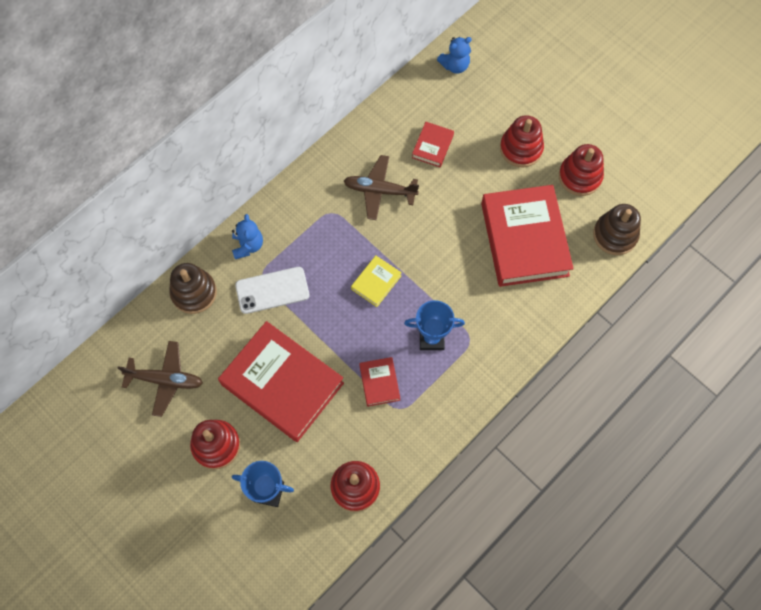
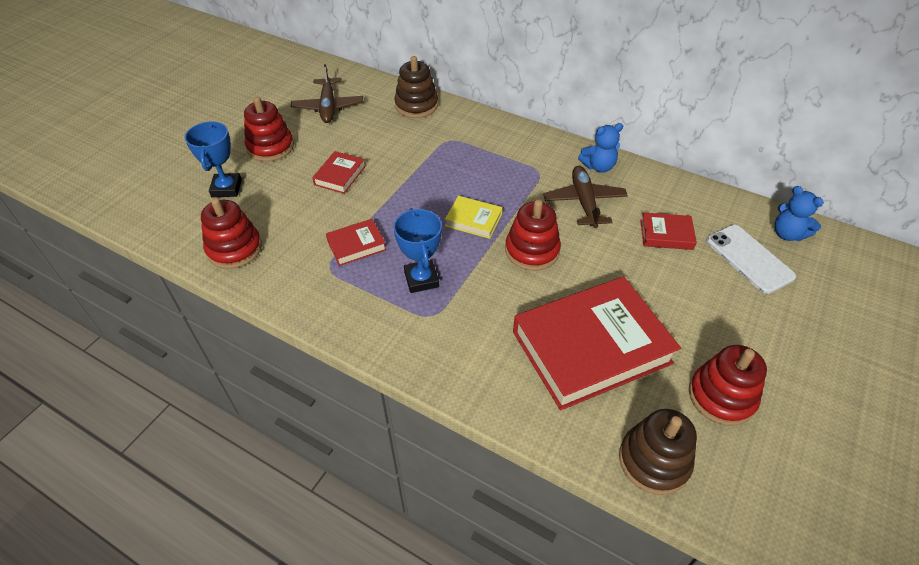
camera: 75 degrees right, 20 degrees down
red book [218,321,344,442] -> red book [312,151,366,194], size x0.44
blue teddy bear [232,214,263,259] -> blue teddy bear moved to [578,123,623,173]
white phone [235,267,310,314] -> white phone moved to [706,225,796,294]
red stacking toy [500,115,544,167] -> red stacking toy moved to [505,200,561,271]

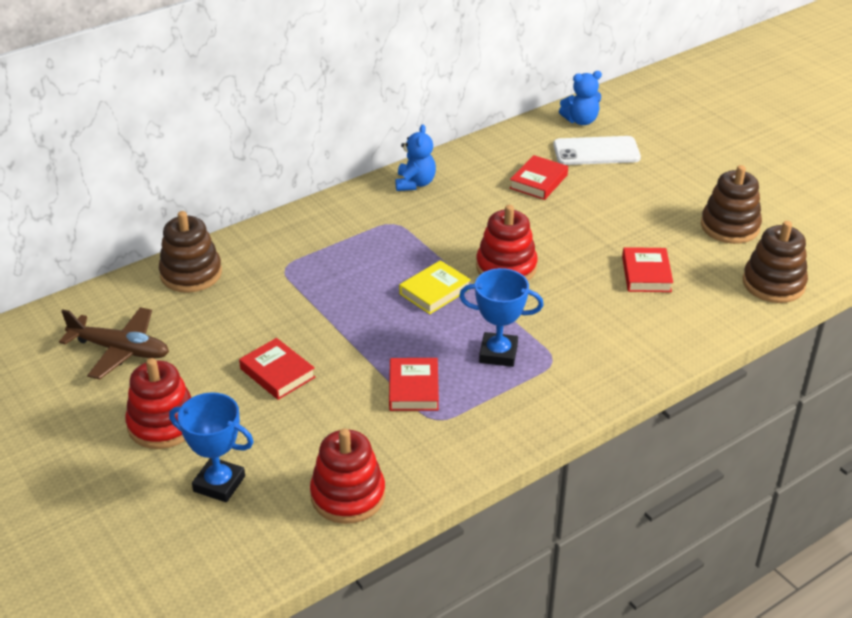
camera: 65 degrees left, 10 degrees down
red book [513,277,681,410] -> red book [622,247,673,292], size x0.44
brown plane [543,166,628,228] -> none
red stacking toy [689,345,767,426] -> brown stacking toy [701,165,762,244]

